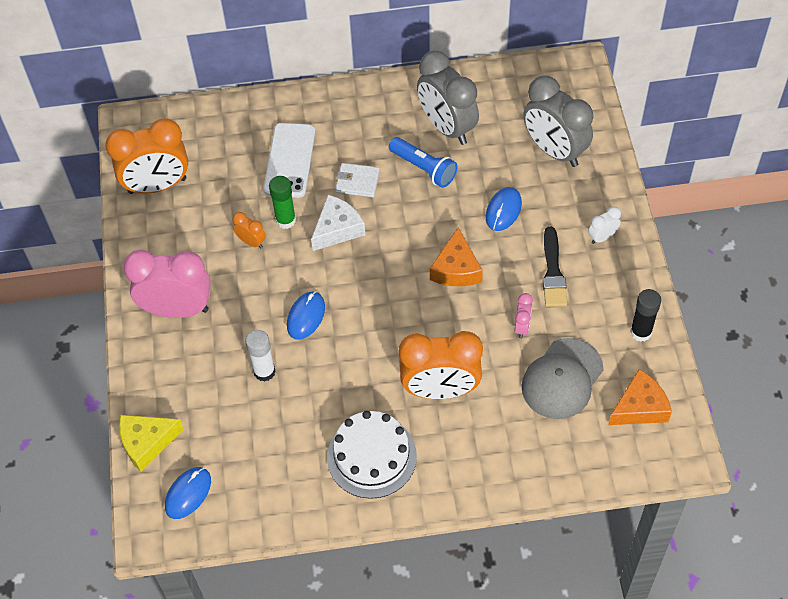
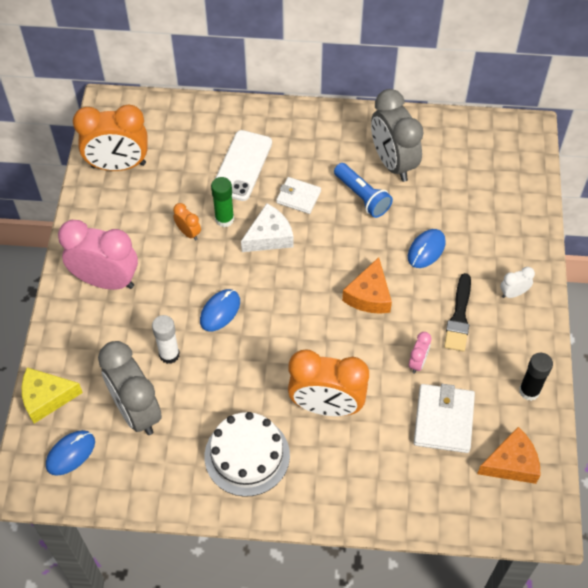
camera: 10 degrees right, 0 degrees up
grey cap [521,338,604,419] -> white wallet [414,384,475,453]
grey clock [523,76,593,167] -> grey clock moved to [98,341,162,435]

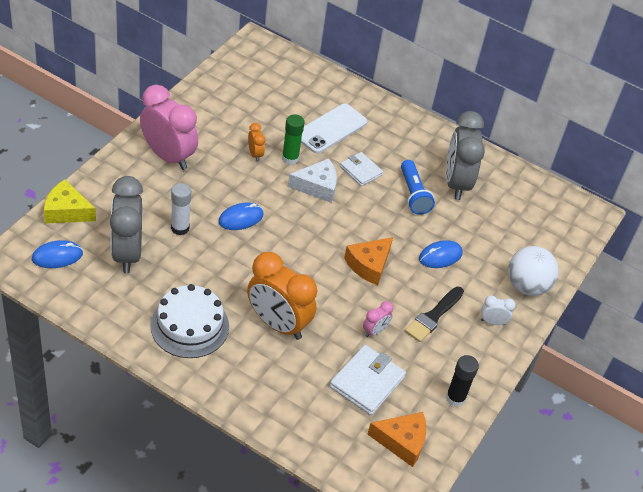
camera: 20 degrees right, 10 degrees down
orange clock [73,105,147,171] -> none
none -> white ball [508,246,559,296]

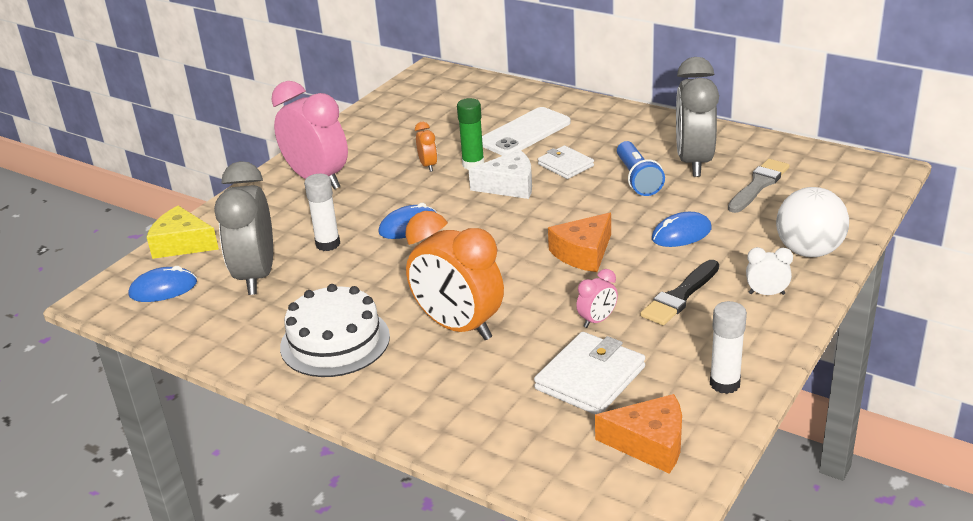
camera: 10 degrees right, 15 degrees down
black glue stick [446,355,479,407] -> white glue stick [710,301,747,394]
none -> grey brush [728,159,790,213]

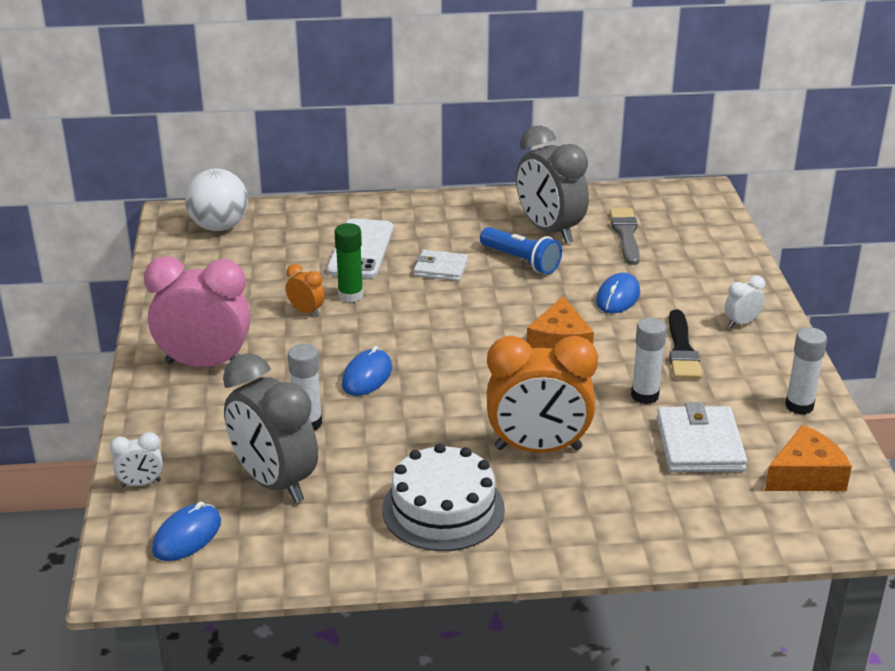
camera: 40 degrees left, 0 degrees up
yellow cheese [147,206,219,259] -> white clock [109,432,163,487]
white cheese [469,150,532,199] -> none
pink clock [576,269,618,328] -> white glue stick [631,318,667,404]
white ball [776,187,849,257] -> white ball moved to [185,169,248,231]

